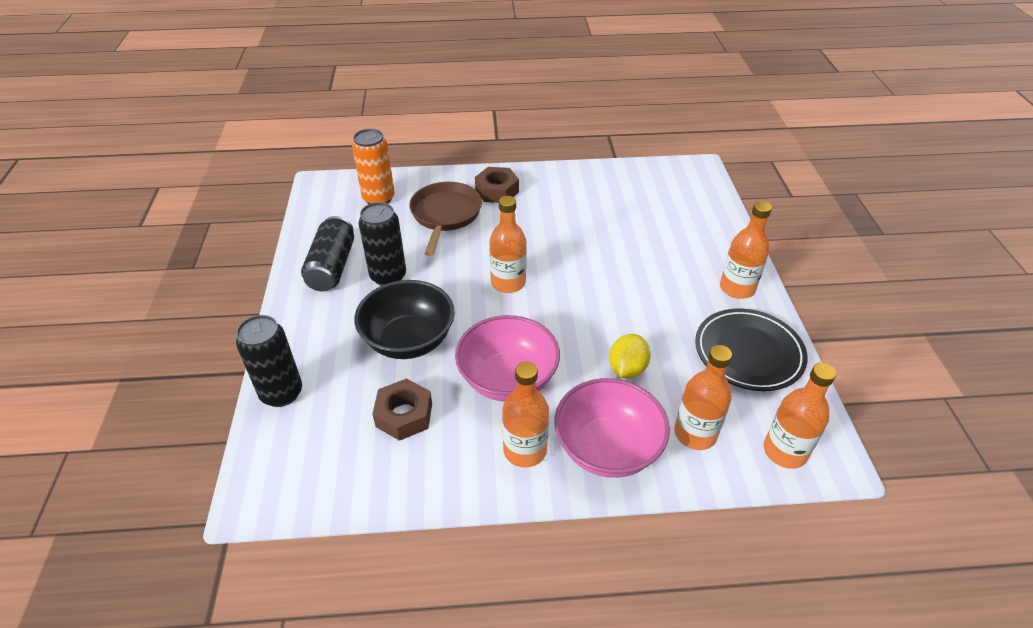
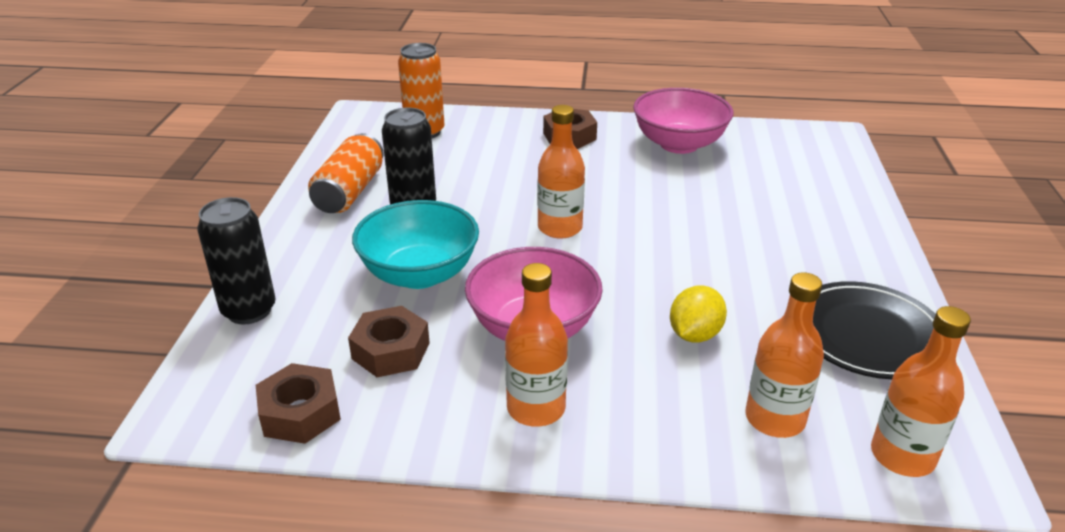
camera: 10 degrees right, 10 degrees down
black can [301,216,354,291] -> orange can [308,133,384,213]
black bowl [354,280,455,359] -> turquoise bowl [352,200,479,289]
brown pan [409,182,482,256] -> none
pink bowl [554,378,670,478] -> pink bowl moved to [633,88,733,154]
orange bottle [720,201,772,299] -> none
none -> brown nut [256,363,341,444]

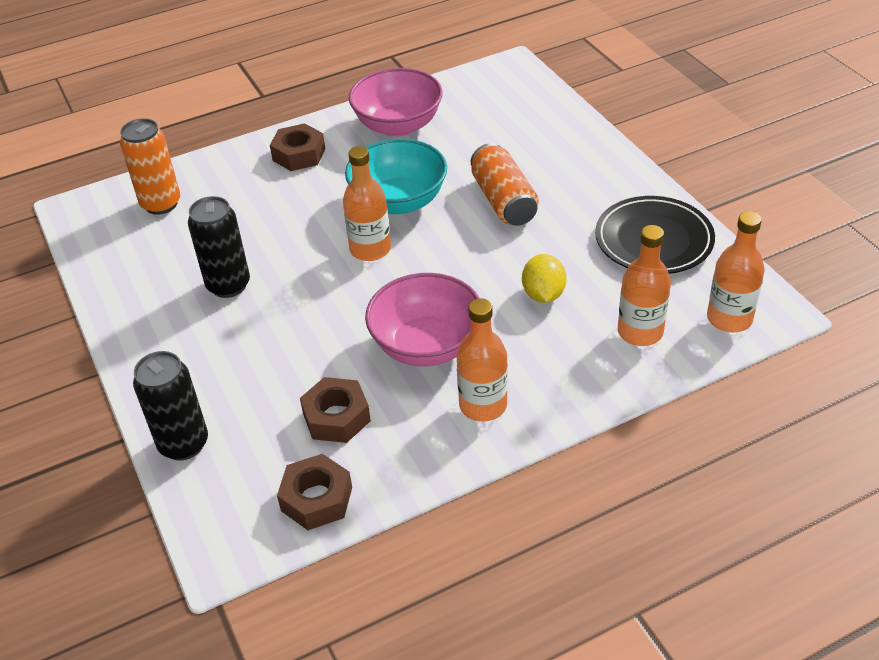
camera: 30 degrees left, 10 degrees up
orange can [308,133,384,213] -> orange can moved to [471,143,539,226]
turquoise bowl [352,200,479,289] -> turquoise bowl moved to [345,139,447,214]

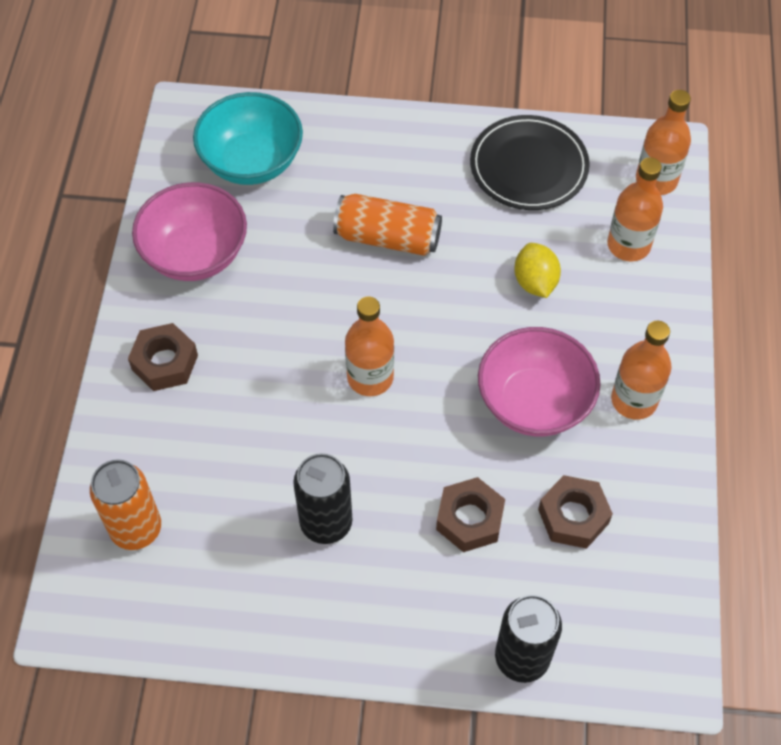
camera: 60 degrees left, 15 degrees up
brown nut [277,454,352,530] -> brown nut moved to [436,477,505,552]
turquoise bowl [345,139,447,214] -> turquoise bowl moved to [193,92,303,185]
yellow lemon [522,254,567,303] -> yellow lemon turned 45 degrees clockwise [514,243,561,298]

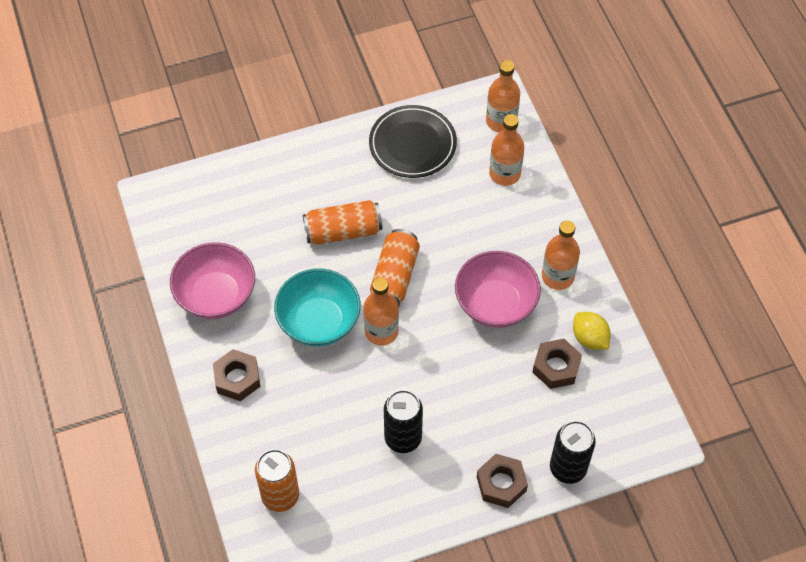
camera: 25 degrees left, 0 degrees up
turquoise bowl [193,92,303,185] -> turquoise bowl moved to [274,269,361,346]
brown nut [436,477,505,552] -> brown nut moved to [477,454,528,508]
yellow lemon [514,243,561,298] -> yellow lemon moved to [573,312,611,350]
none -> orange can [370,229,420,307]

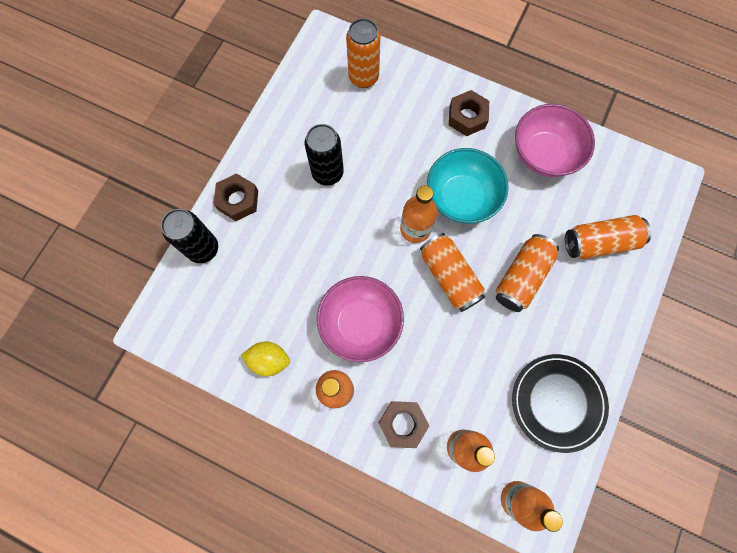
camera: 135 degrees right, 15 degrees up
brown nut [533,339,582,389] -> brown nut moved to [379,401,430,448]
none -> orange can [565,215,651,259]

